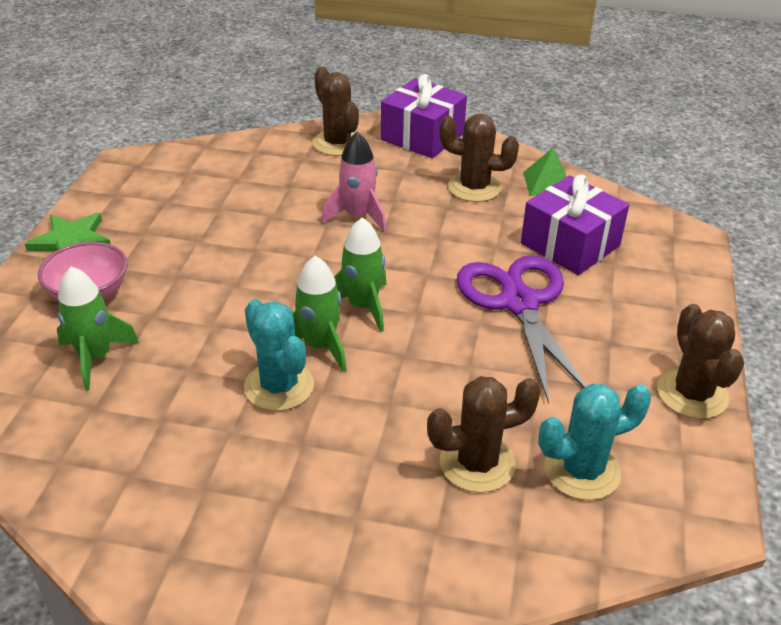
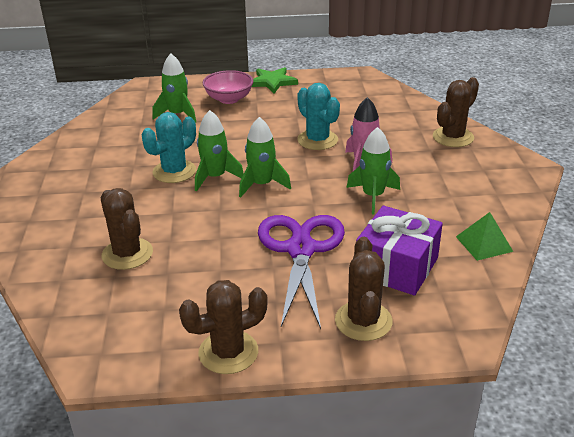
camera: 75 degrees right, 5 degrees down
purple gift [381,74,467,158] -> none
brown cactus [439,114,519,202] -> brown cactus moved to [335,237,392,341]
purple scissors [457,255,587,404] -> purple scissors turned 60 degrees counterclockwise [258,215,345,329]
turquoise cactus [538,384,651,500] -> turquoise cactus moved to [297,83,340,150]
none -> green rocket [346,127,400,214]

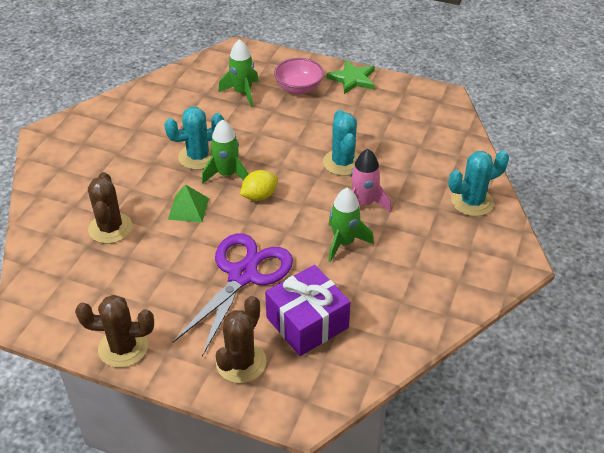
camera: 25 degrees right, 10 degrees up
green rocket [239,117,291,198] -> yellow lemon [240,170,277,201]
brown cactus [433,77,479,147] -> turquoise cactus [448,151,509,216]
green pyramid [456,212,513,261] -> green pyramid moved to [168,184,209,222]

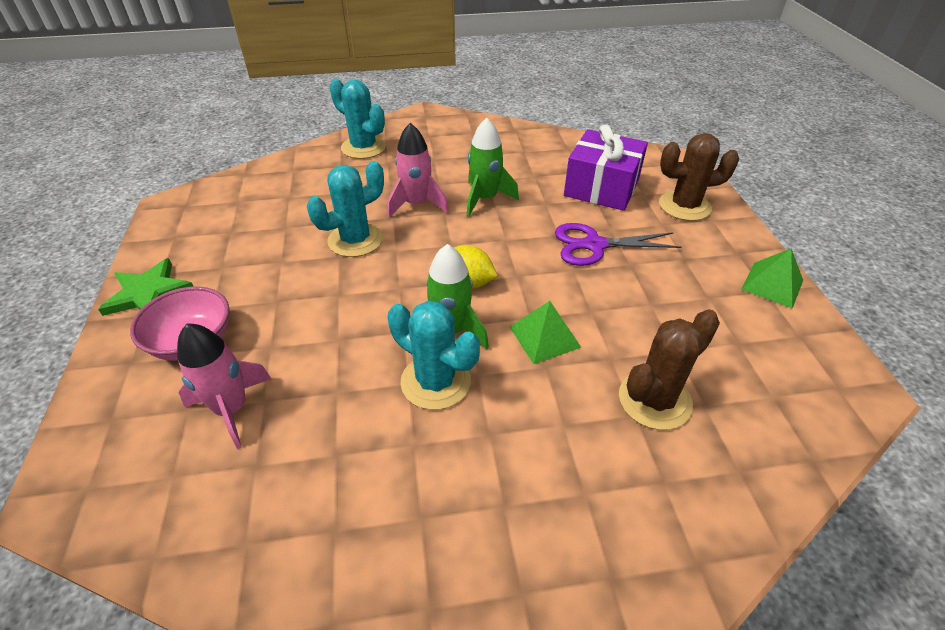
camera: 120 degrees left, 0 degrees up
brown cactus [75,295,154,368] -> green pyramid [741,249,803,308]
purple scissors [173,233,293,356] -> purple scissors [555,223,682,266], size x0.67
green rocket [218,39,259,107] -> pink rocket [177,323,271,449]

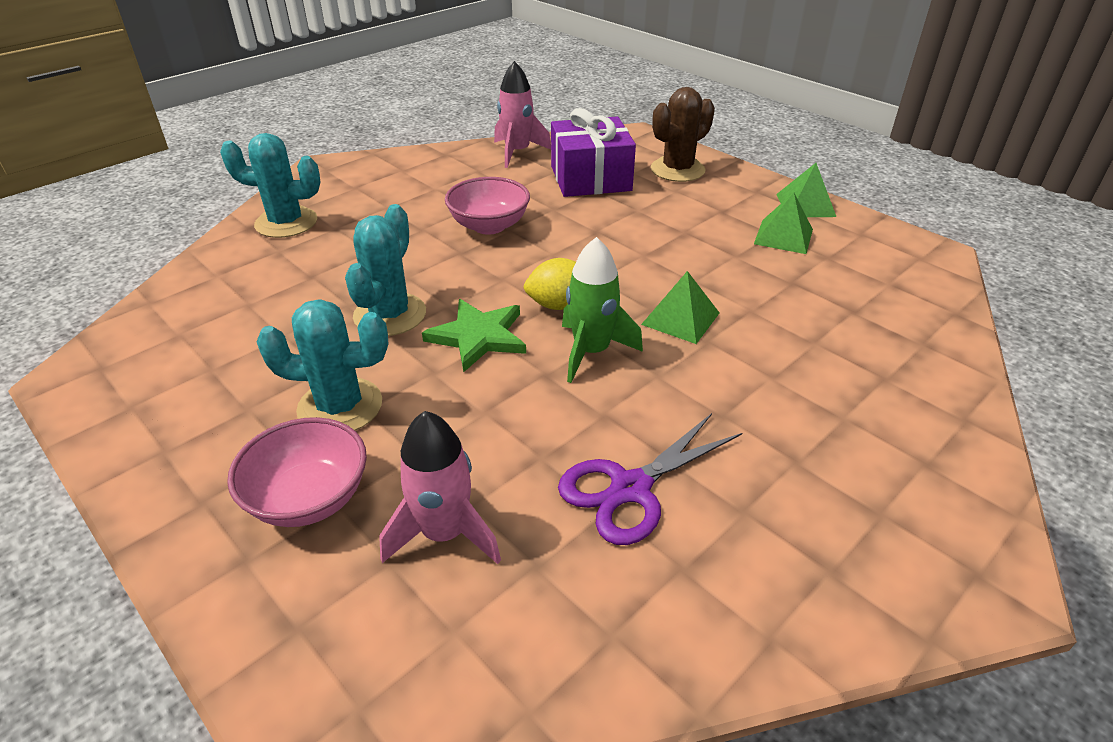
camera: 35 degrees left, 5 degrees down
green star [98,258,194,316] -> green star moved to [422,299,526,372]
pink rocket [388,123,449,218] -> pink rocket moved to [494,61,551,168]
turquoise cactus [388,300,480,410] -> turquoise cactus moved to [257,299,389,430]
green rocket [467,118,519,217] -> pink bowl [445,177,530,235]
purple scissors [555,223,682,266] -> purple scissors moved to [558,413,742,545]
brown cactus [619,309,720,430] -> none
none -> green pyramid [754,192,813,254]

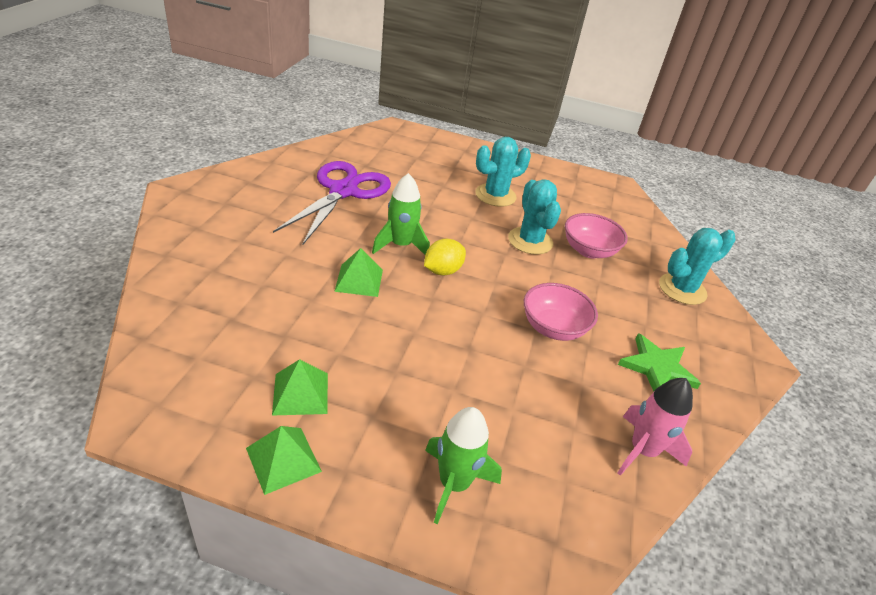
camera: 145 degrees right, 0 degrees up
pink bowl [227,417,367,527] -> pink bowl moved to [565,213,628,259]
pink rocket [379,411,501,564] -> none
green star [422,299,526,372] -> green star moved to [618,333,701,392]
purple gift [551,108,636,197] -> none
purple scissors [558,413,742,545] -> purple scissors [273,161,391,244], size x1.50
brown cactus [651,87,715,182] -> green rocket [425,407,502,525]

